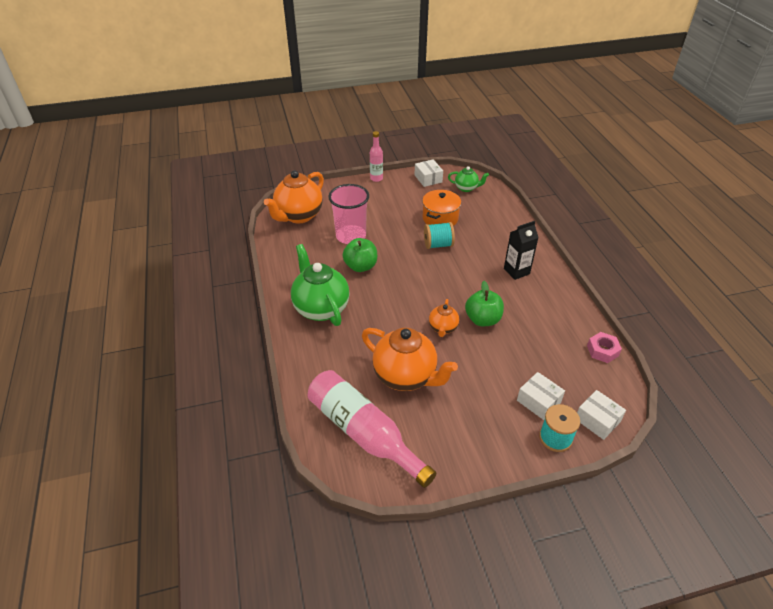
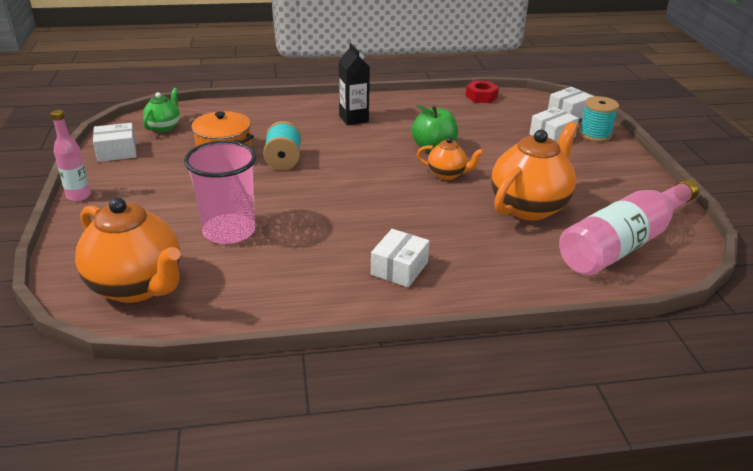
camera: 85 degrees left, 10 degrees down
green teapot [291,244,349,326] -> white box [371,229,430,287]
green apple [343,238,377,272] -> none
pink nut [587,332,622,363] -> red nut [466,81,499,103]

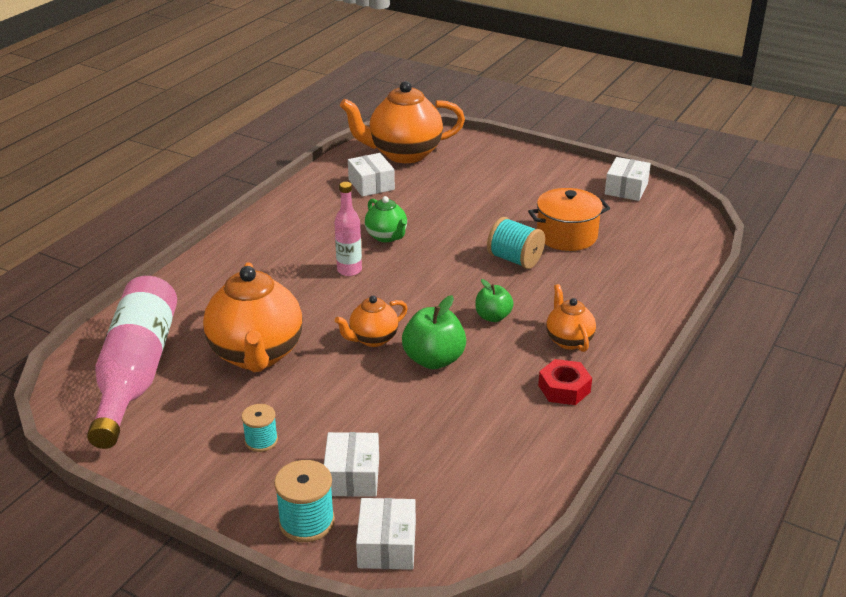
camera: 130 degrees right, 0 degrees up
pink bottle [51,110,91,201] -> pink bottle moved to [334,182,362,276]
green teapot [143,88,180,132] -> green teapot moved to [365,196,407,242]
pink cup [184,140,257,244] -> none
black carton [339,43,370,125] -> orange teapot [546,284,596,352]
white box [371,229,430,287] -> white box moved to [348,153,395,197]
red nut [466,81,499,103] -> red nut moved to [538,359,592,405]
none -> turquoise spool [241,404,278,452]
none -> green apple [475,279,514,322]

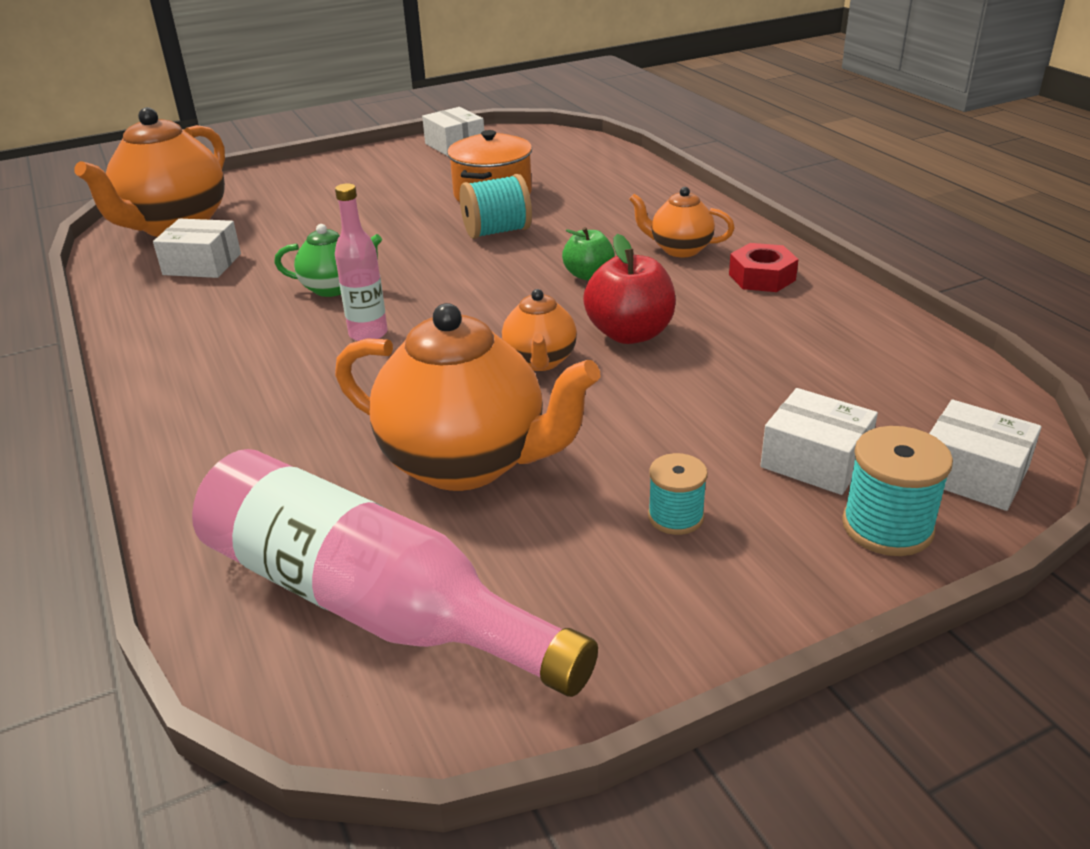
camera: 55 degrees left, 0 degrees up
green apple [402,295,466,369] -> red apple [583,234,676,344]

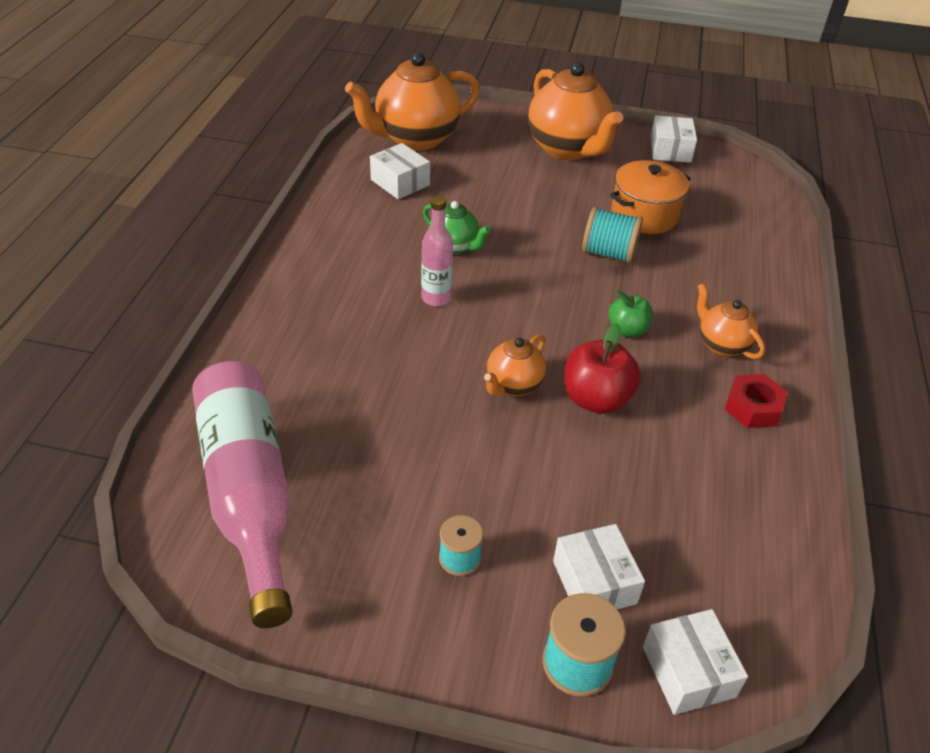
camera: 35 degrees right, 10 degrees up
orange teapot [335,303,601,491] -> orange teapot moved to [528,62,623,160]

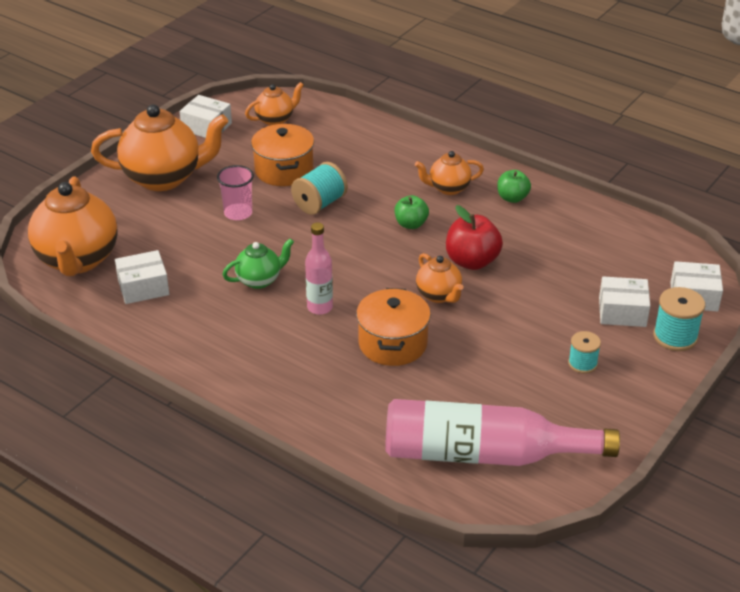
camera: 65 degrees left, 5 degrees down
red nut [724,374,788,428] -> green apple [497,170,531,203]
none -> pink cup [217,165,254,220]
none -> orange teapot [245,82,304,126]
none -> orange pot [356,288,431,366]

